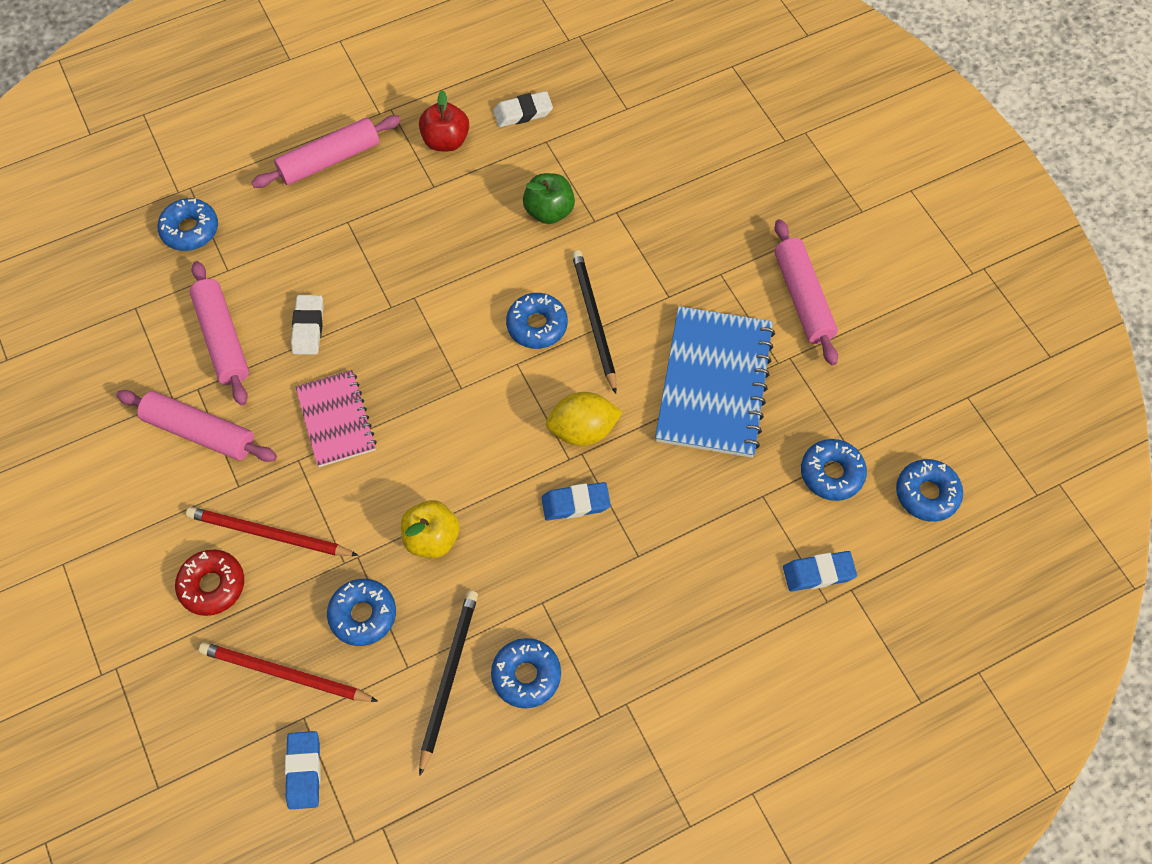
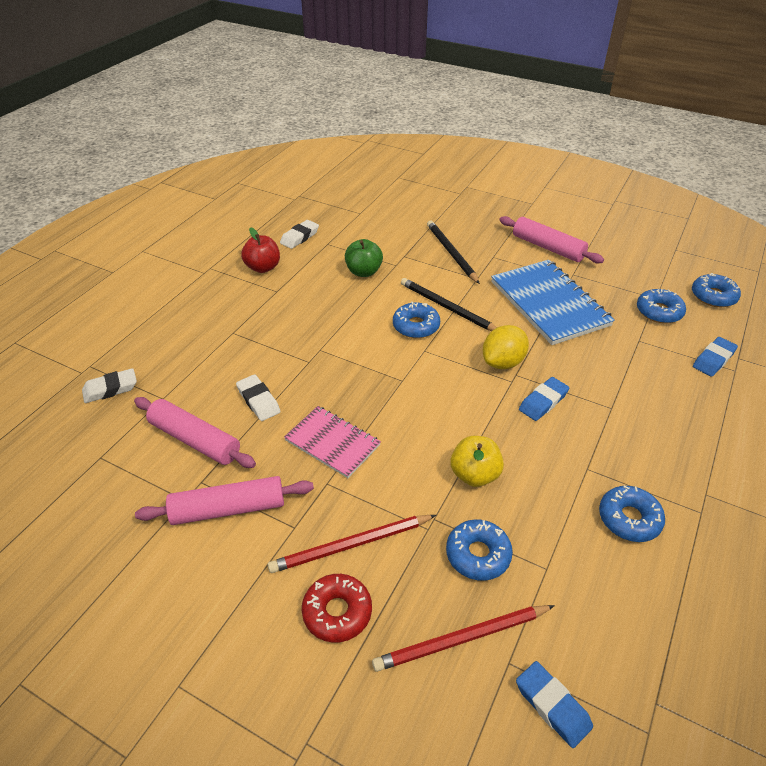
camera: 35 degrees left, 20 degrees down
blue donut [157,198,218,251] -> white eraser [82,368,137,403]
pink rolling pin [251,115,401,188] -> none
black pencil [419,590,478,776] -> black pencil moved to [427,220,480,284]

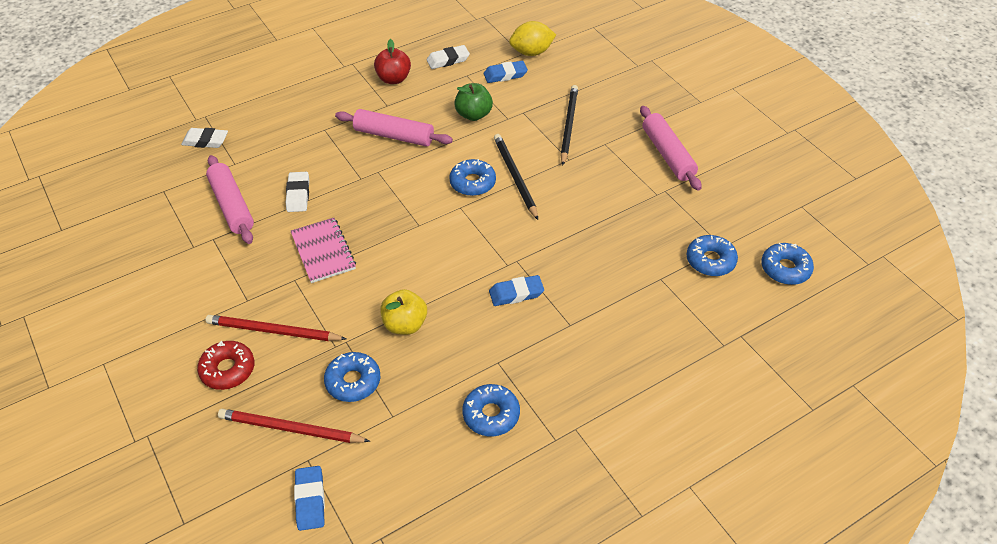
camera: 30 degrees right, 5 degrees up
pink rolling pin [135,476,314,525] -> pink rolling pin moved to [335,109,453,147]
yellow lemon [483,325,529,369] -> yellow lemon moved to [509,21,556,56]
blue notebook [491,260,615,345] -> none
blue eraser [693,337,738,377] -> blue eraser moved to [484,61,528,83]

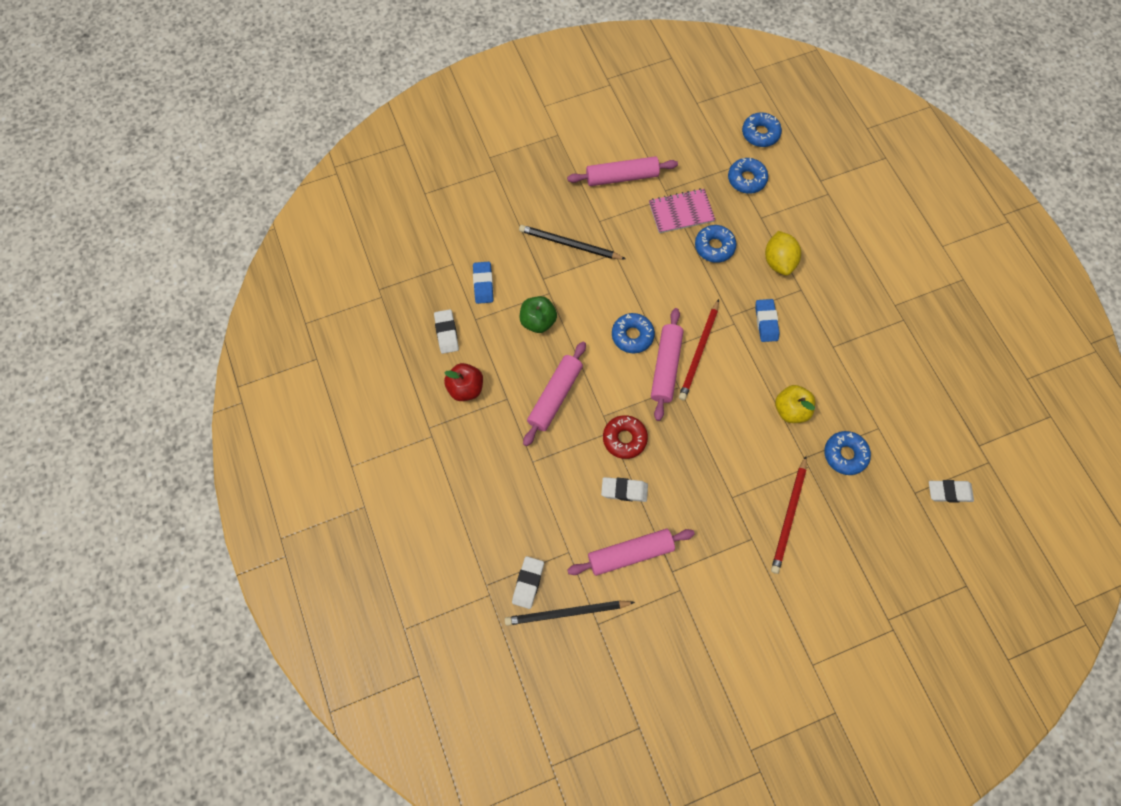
camera: 80 degrees left, 20 degrees up
red donut [197,341,254,390] -> red donut moved to [603,415,648,459]
red pencil [218,409,370,443] -> red pencil moved to [679,299,719,400]
pink notebook [291,218,356,283] -> pink notebook moved to [649,189,716,233]
blue eraser [294,466,325,531] -> white eraser [929,480,974,503]
blue donut [462,384,520,436] -> blue donut moved to [695,225,737,263]
black pencil [494,134,538,220] -> black pencil moved to [505,601,635,626]
yellow lemon [509,21,556,56] -> yellow lemon moved to [765,231,801,276]
none -> pink rolling pin [651,308,684,421]

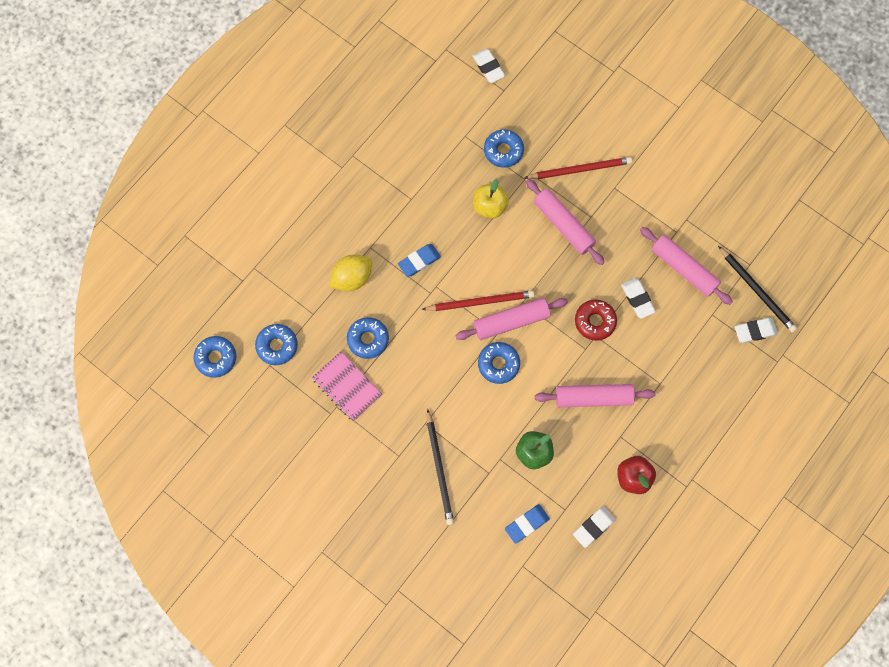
camera: 120 degrees left, 5 degrees up
pink rolling pin [567,156,678,186] -> pink rolling pin moved to [526,179,605,265]

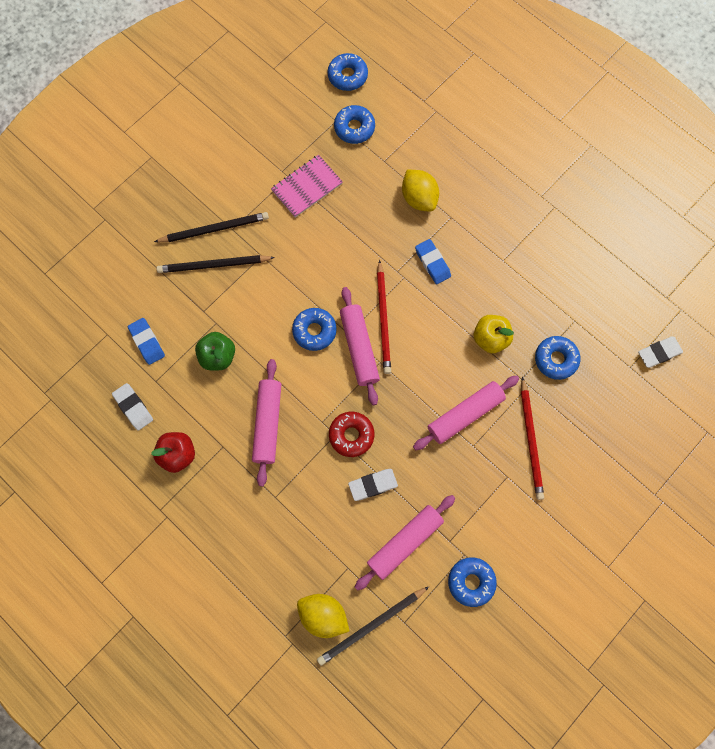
camera: 95 degrees right, 0 degrees up
blue donut [347,317,389,359] -> blue donut moved to [448,557,497,607]
white eraser [735,318,778,343] -> yellow lemon [297,594,349,638]
none -> black pencil [154,212,269,242]

